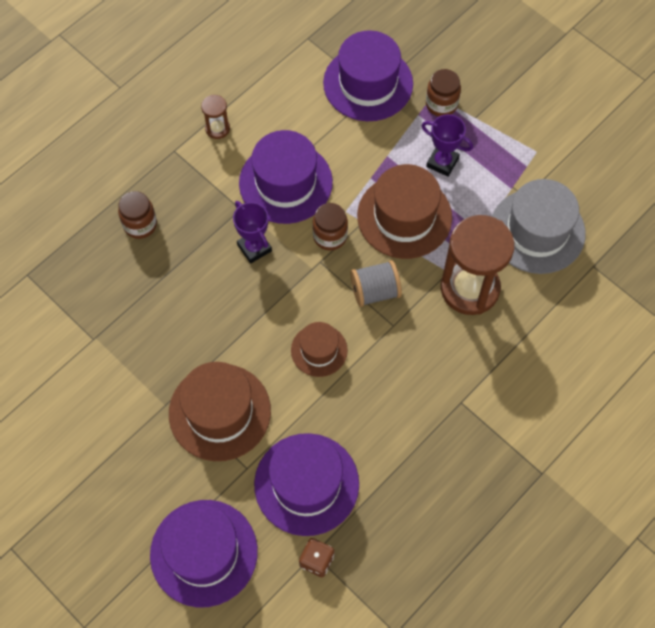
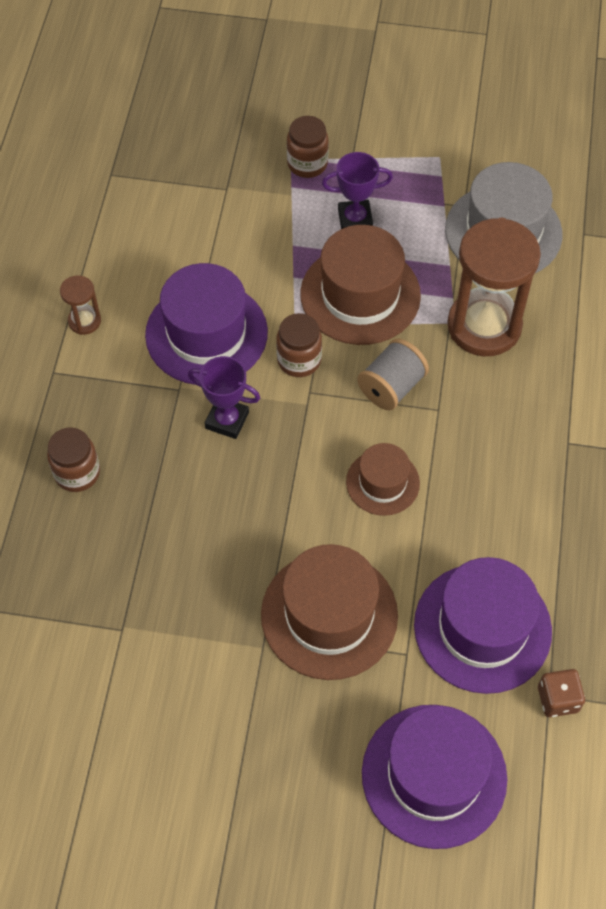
camera: 35 degrees left, 5 degrees down
purple hat [323,30,413,121] -> none

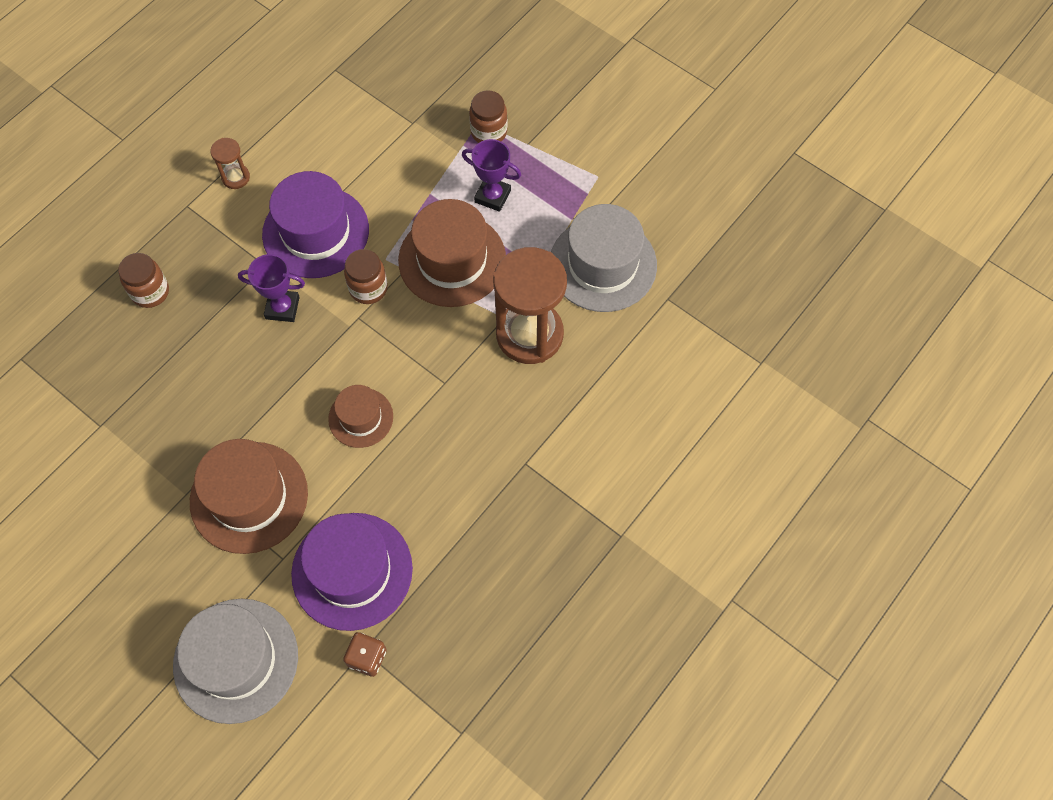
camera: 30 degrees right, 5 degrees up
purple trophy [188,356,260,439] -> purple trophy turned 45 degrees counterclockwise [238,254,305,322]
grey spool [357,339,429,410] -> none
purple hat [362,705,507,849] -> grey hat [173,599,298,724]

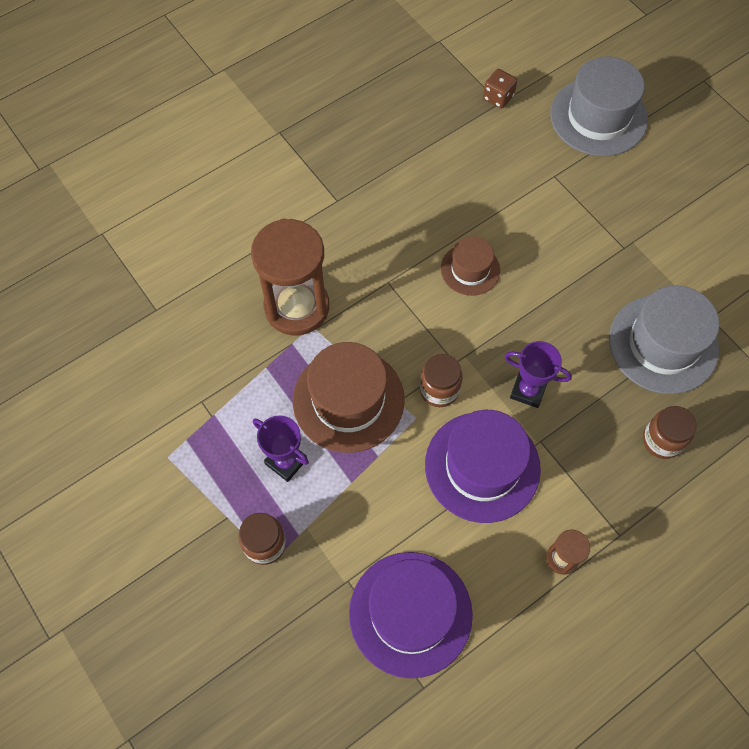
camera: 165 degrees left, 0 degrees up
brown hat [190,439,308,554] -> none
purple hat [291,513,413,631] -> purple hat moved to [349,552,473,678]
grey hat [551,204,657,312] -> grey hat moved to [609,285,720,394]

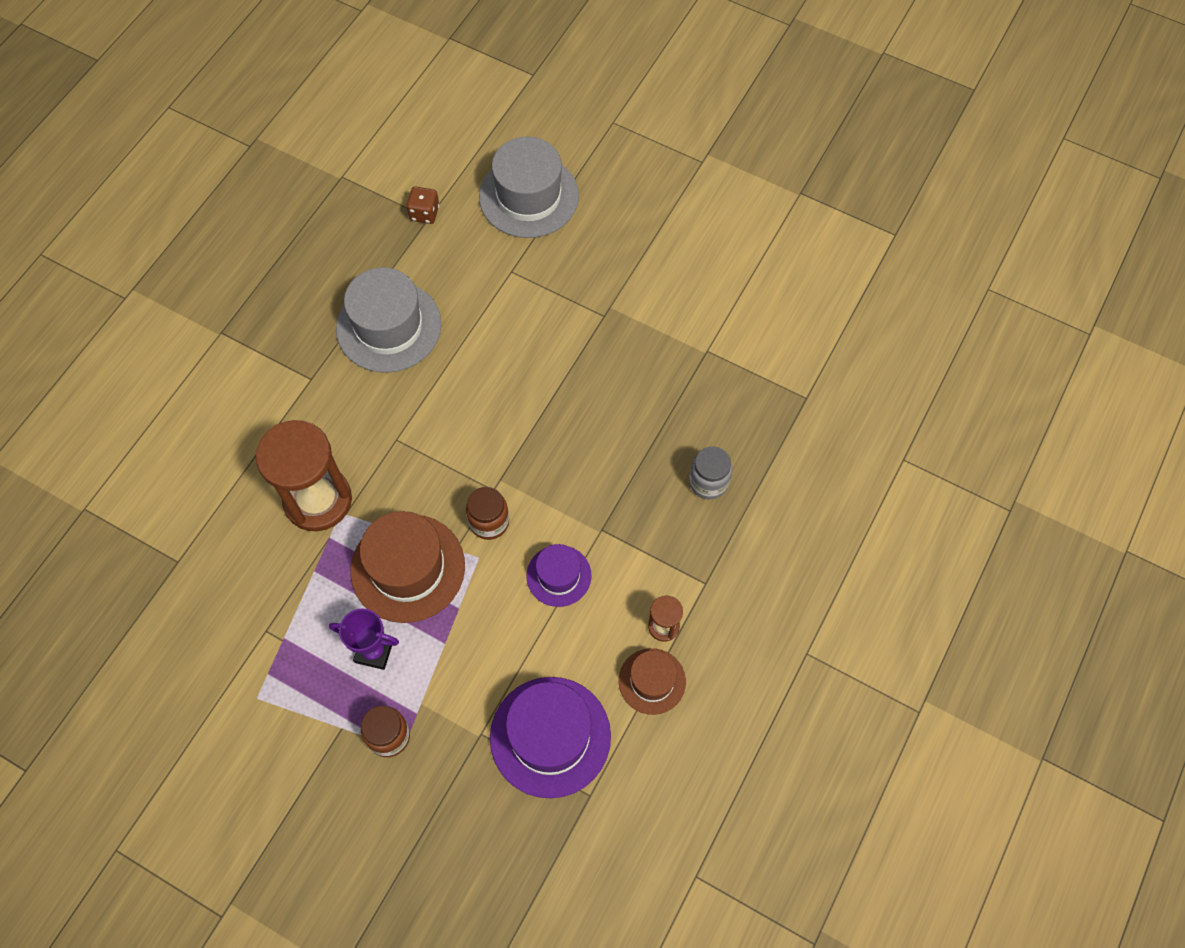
camera: 25 degrees left, 0 degrees up
purple hat [425,410,541,523] -> purple hat [527,544,591,607], size x0.57
brown hat [441,236,500,296] -> brown hat moved to [619,648,686,715]
purple trophy [504,341,572,408] -> none
grey hat [609,285,720,394] -> grey hat moved to [336,267,441,373]
brown jar [643,406,696,459] -> grey jar [689,446,732,499]

